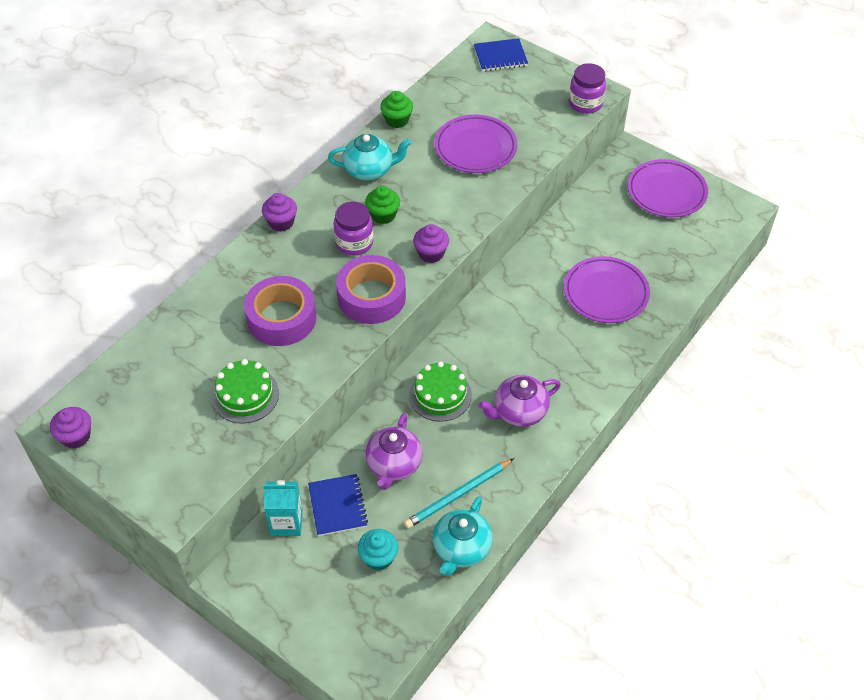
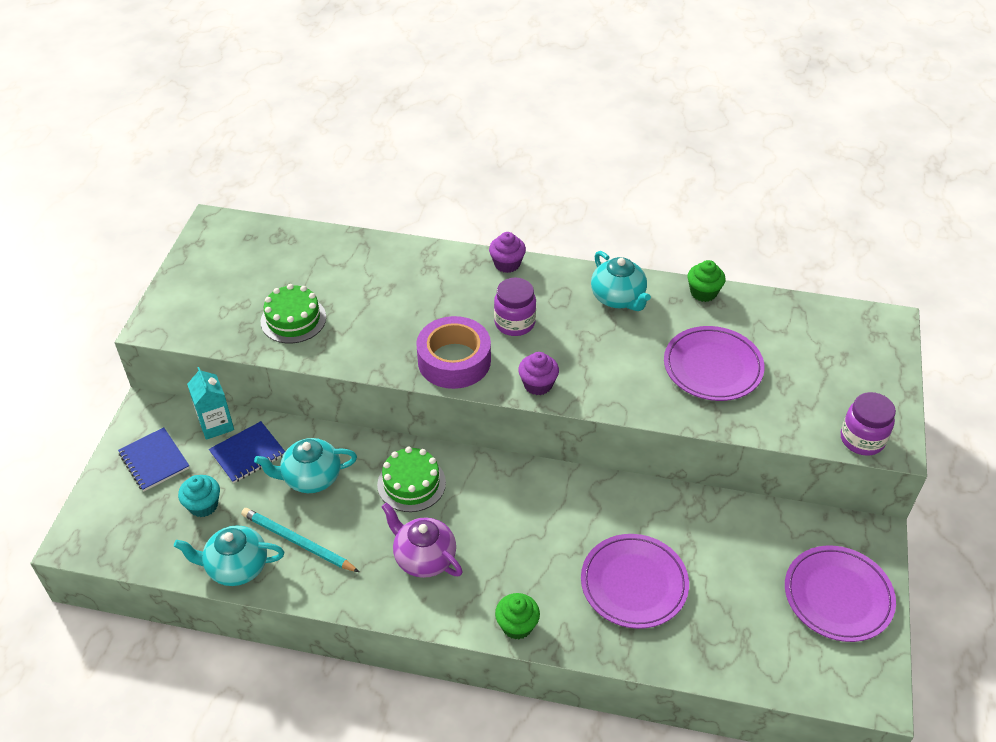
camera: 65 degrees right, 5 degrees down
purple cupcake [50,407,91,449] -> none
purple tape [244,276,317,346] -> none
green cupcake [365,186,400,224] -> green cupcake moved to [495,593,540,640]
purple teapot [365,413,423,490] -> turquoise teapot [254,438,357,493]
blue notebook [474,38,528,71] -> blue notebook moved to [118,428,190,491]

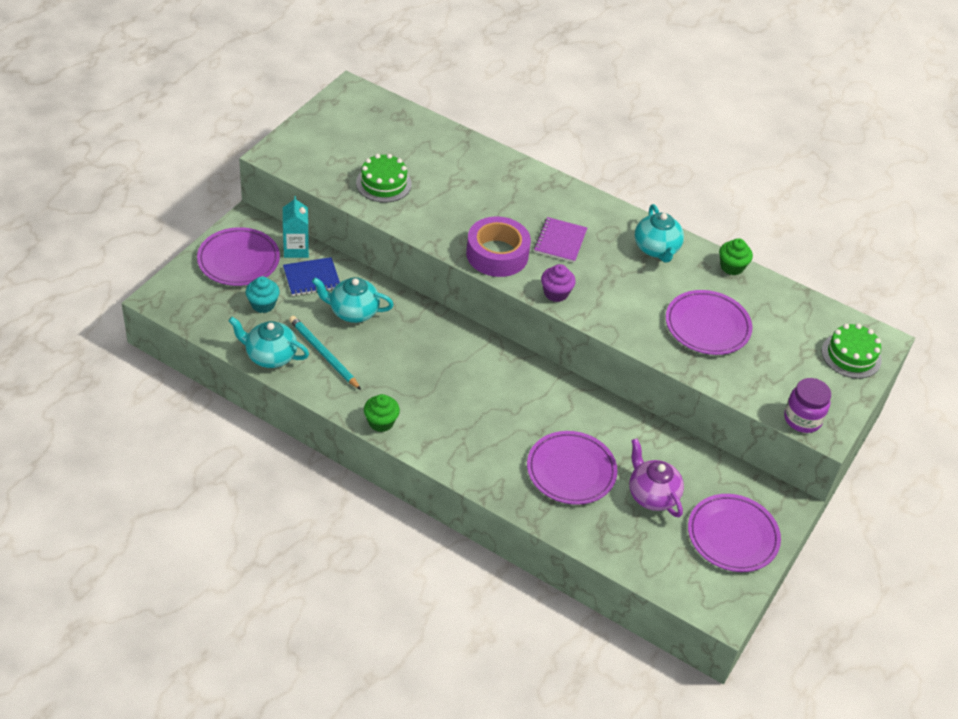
camera: 15 degrees right, 0 degrees up
blue notebook [118,428,190,491] -> purple plate [197,227,280,286]
green cake [377,447,446,512] -> green cake moved to [822,324,882,379]
purple teapot [381,502,463,578] -> purple teapot moved to [629,438,684,517]
purple cupcake [489,232,526,273] -> none
purple jar [494,278,536,336] -> purple notebook [534,217,587,263]
green cupcake [495,593,540,640] -> green cupcake moved to [364,394,400,432]

